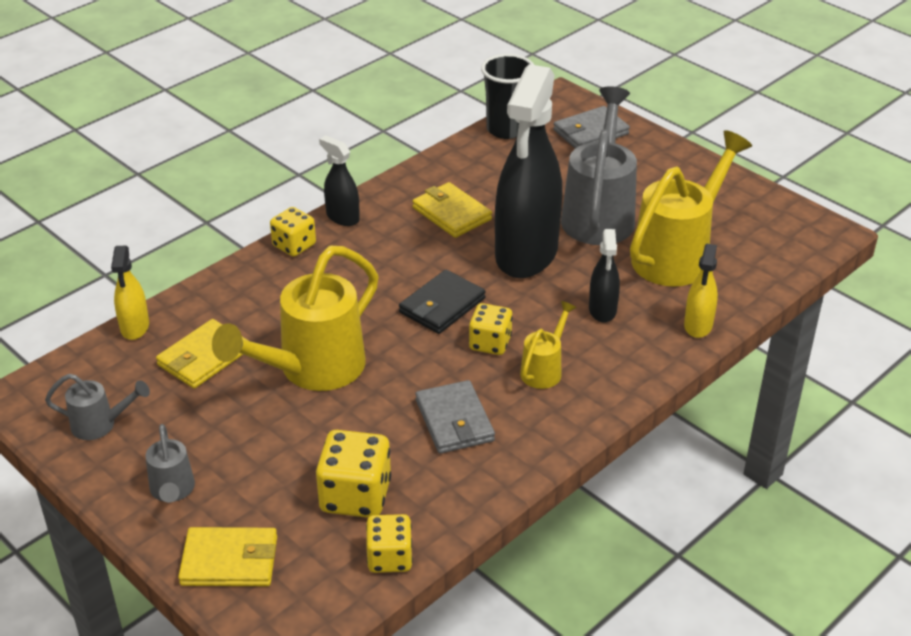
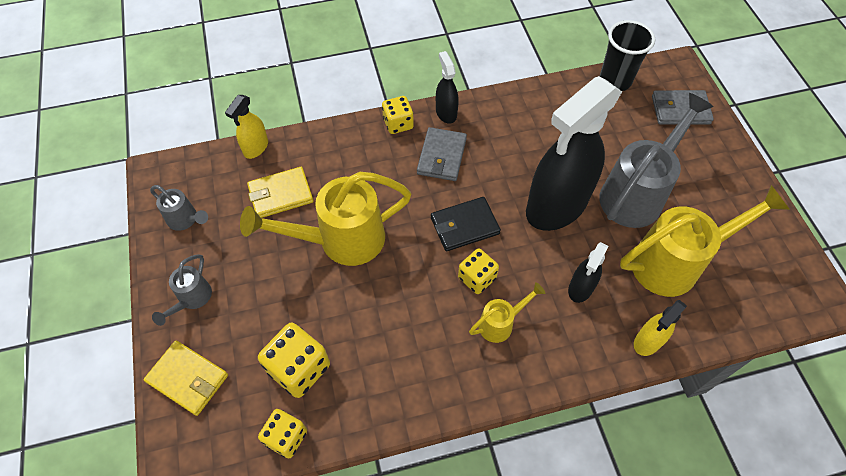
camera: 30 degrees right, 20 degrees up
yellow wallet [412,182,492,238] -> none
grey wallet [415,380,495,454] -> grey wallet moved to [417,127,467,181]

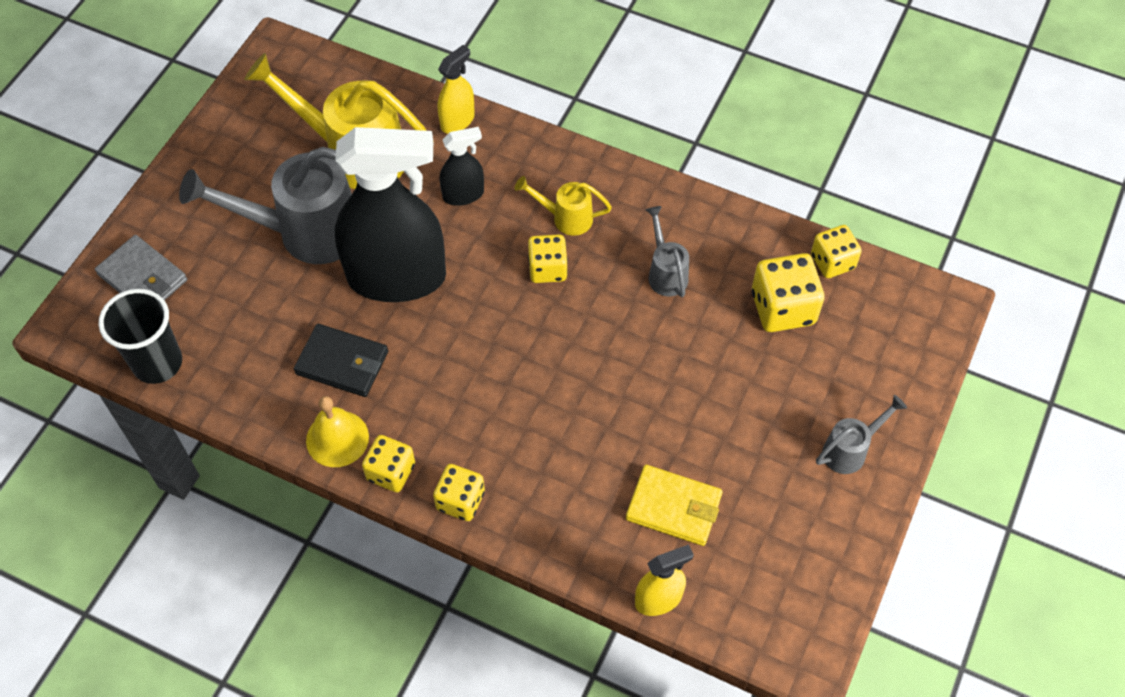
camera: 140 degrees left, 0 degrees up
yellow wallet [143,341,228,416] -> none
grey watering can [150,185,208,231] -> grey watering can moved to [646,206,689,297]
yellow watering can [240,172,411,266] -> none
grey wallet [417,127,467,181] -> none
black wallet [431,197,501,251] -> black wallet moved to [294,324,388,397]
black spray bottle [436,51,459,124] -> yellow dice [362,435,415,492]
yellow spray bottle [634,300,687,356] -> yellow spray bottle turned 45 degrees counterclockwise [438,45,475,134]
none -> yellow bell [306,396,369,467]

